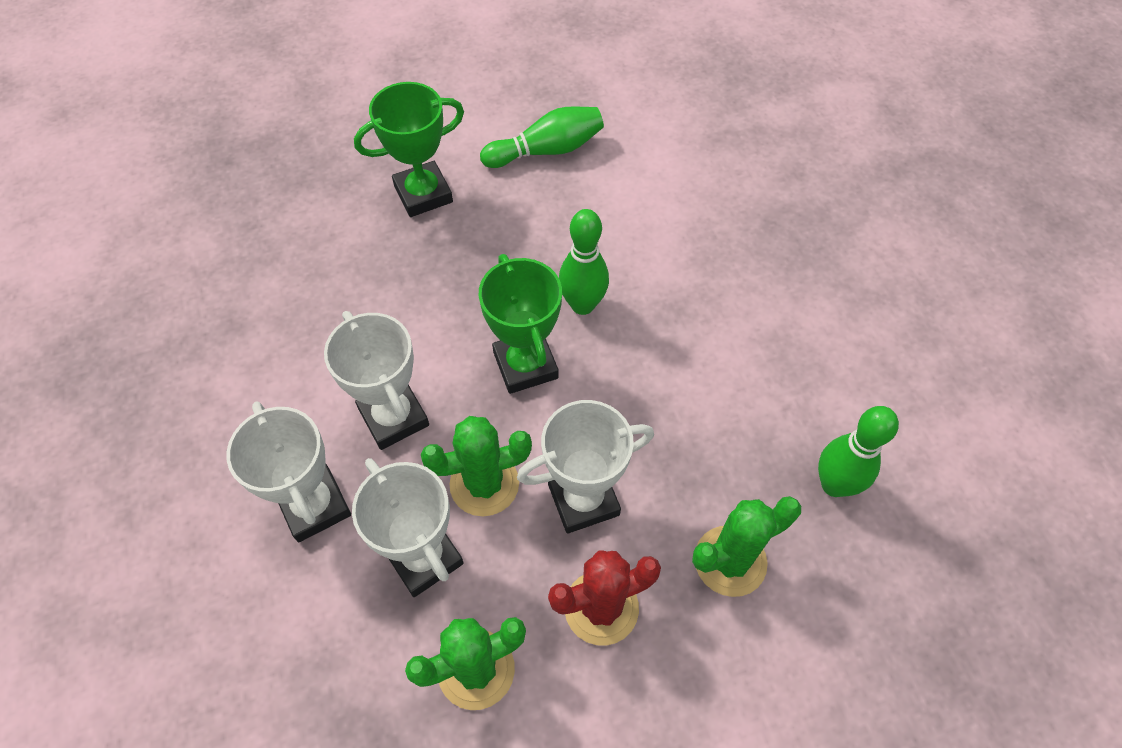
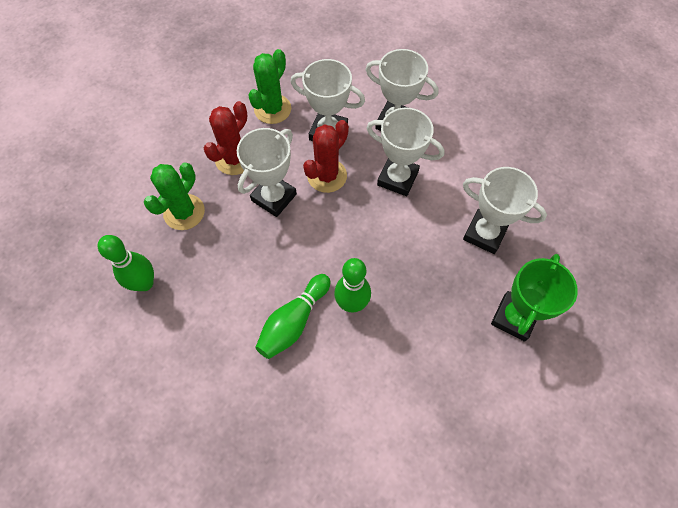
camera: 145 degrees right, 5 degrees up
green cactus [421,416,532,516] -> red cactus [303,120,349,193]
green trophy [479,254,562,394] -> none
green bowling pin [480,107,604,168] -> green bowling pin moved to [255,274,331,359]
none -> white trophy [463,167,547,254]

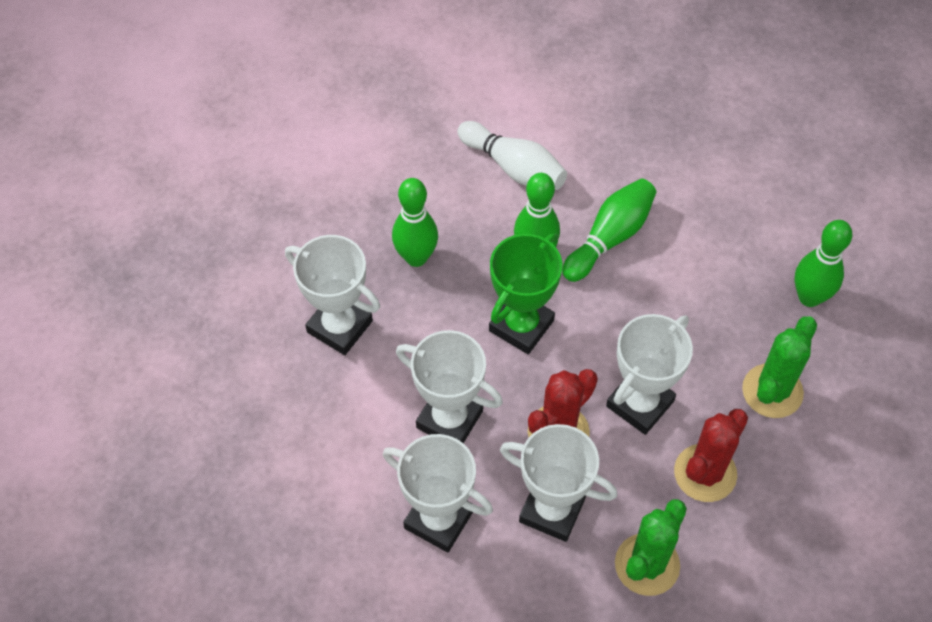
camera: 175 degrees left, 5 degrees down
green trophy [491,254,578,342] -> green trophy moved to [489,234,562,354]
none -> green bowling pin [392,178,438,267]
none -> white bowling pin [457,121,567,190]

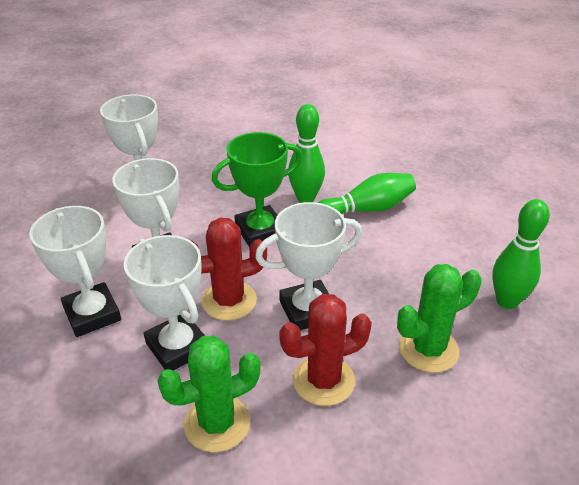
camera: 30 degrees right, 20 degrees down
green bowling pin [392,178,438,267] -> none
white bowling pin [457,121,567,190] -> none

